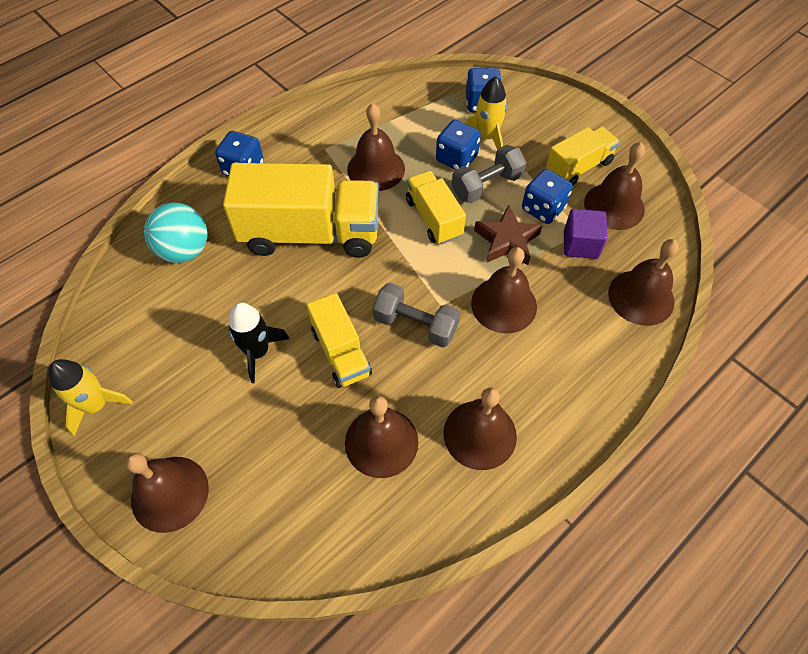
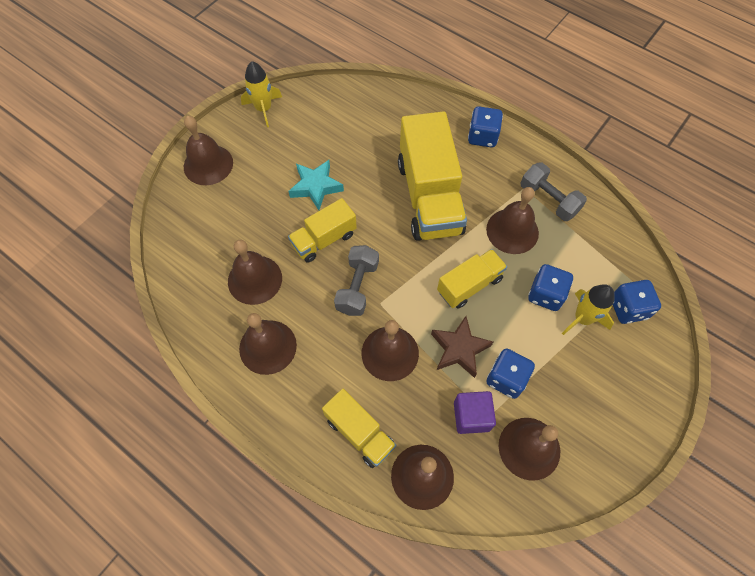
camera: 80 degrees right, 5 degrees up
turquoise ball [144,203,207,263] -> none
black rocket [228,302,290,383] -> turquoise star [288,160,344,210]
grey dumbbell [452,145,527,203] -> grey dumbbell moved to [521,162,587,221]
yellow truck [546,127,620,185] -> yellow truck moved to [322,389,396,468]

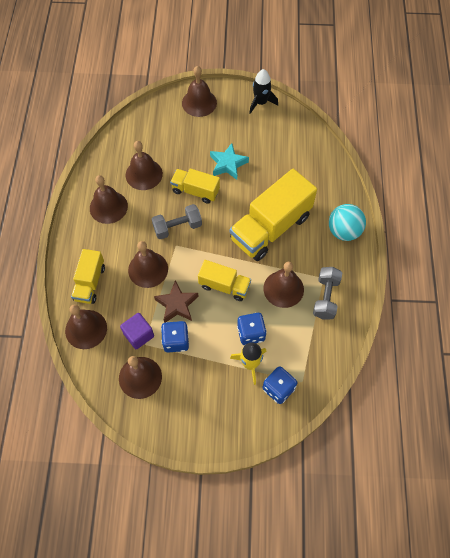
camera: 55 degrees right, 0 degrees up
yellow rocket [241,61,282,127] -> black rocket [249,69,278,114]
blue dice [468,106,503,148] -> turquoise ball [329,204,366,241]

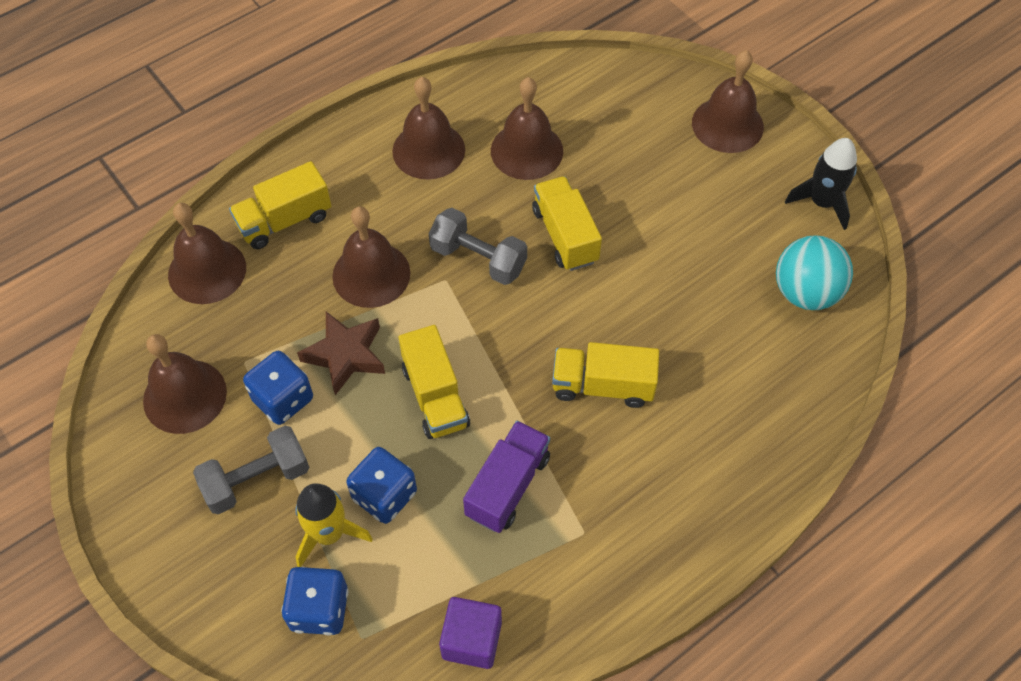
camera: 50 degrees right, 5 degrees down
purple cube [120,313,154,350] -> purple cube moved to [439,597,502,669]
turquoise star [210,143,249,180] -> none
yellow truck [230,169,317,261] -> yellow truck [552,342,659,408], size x0.55
brown bell [264,262,304,308] -> purple truck [463,421,550,533]
grey dumbbell [313,267,342,319] -> grey dumbbell moved to [193,426,309,514]
turquoise ball [329,204,366,241] -> turquoise ball moved to [776,235,853,310]

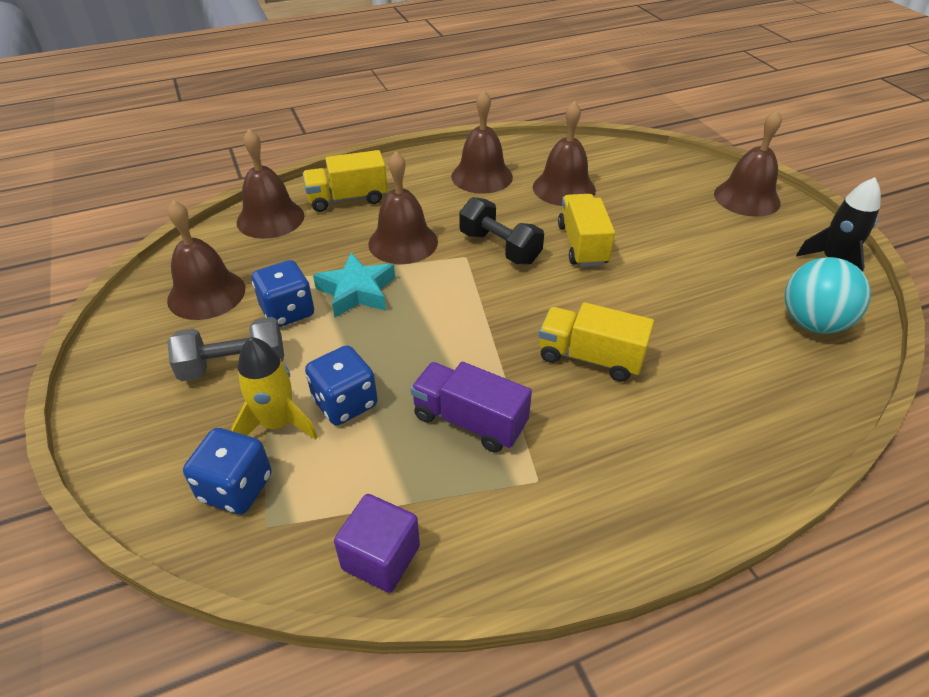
camera: 15 degrees right, 15 degrees down
brown star [297,311,385,395] -> turquoise star [313,253,395,317]
yellow truck [399,325,470,439] -> none
grey dumbbell [429,208,527,285] -> black dumbbell [459,197,544,265]
purple truck [463,421,550,533] -> purple truck turned 105 degrees counterclockwise [410,362,532,453]

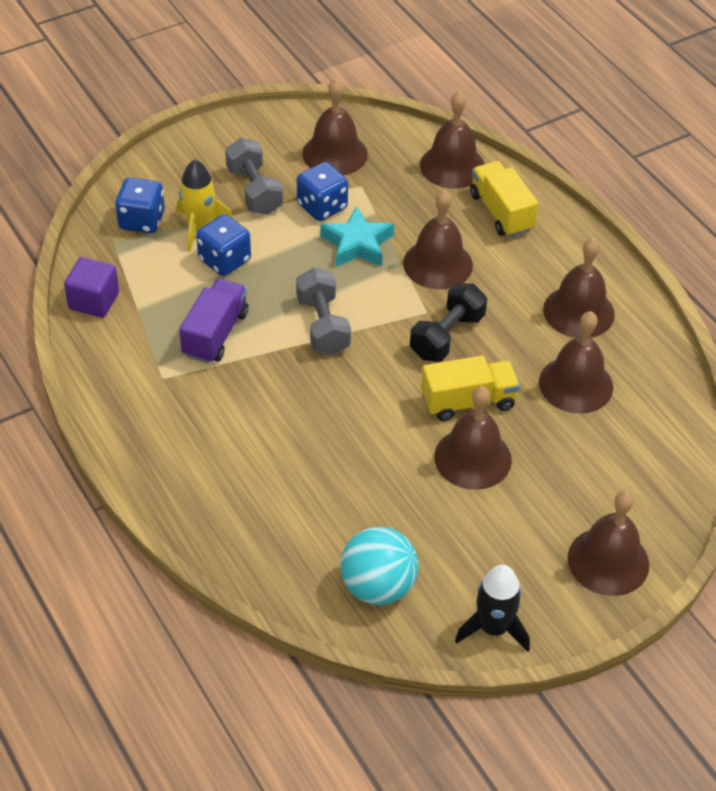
camera: 80 degrees right, 5 degrees up
yellow truck [539,302,654,382] -> none
none -> grey dumbbell [296,268,351,355]
none -> brown bell [434,386,512,490]

